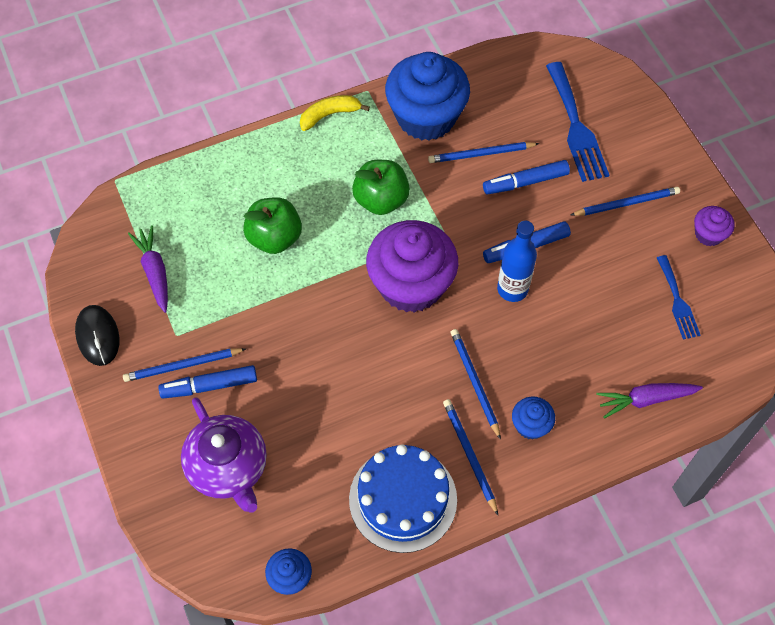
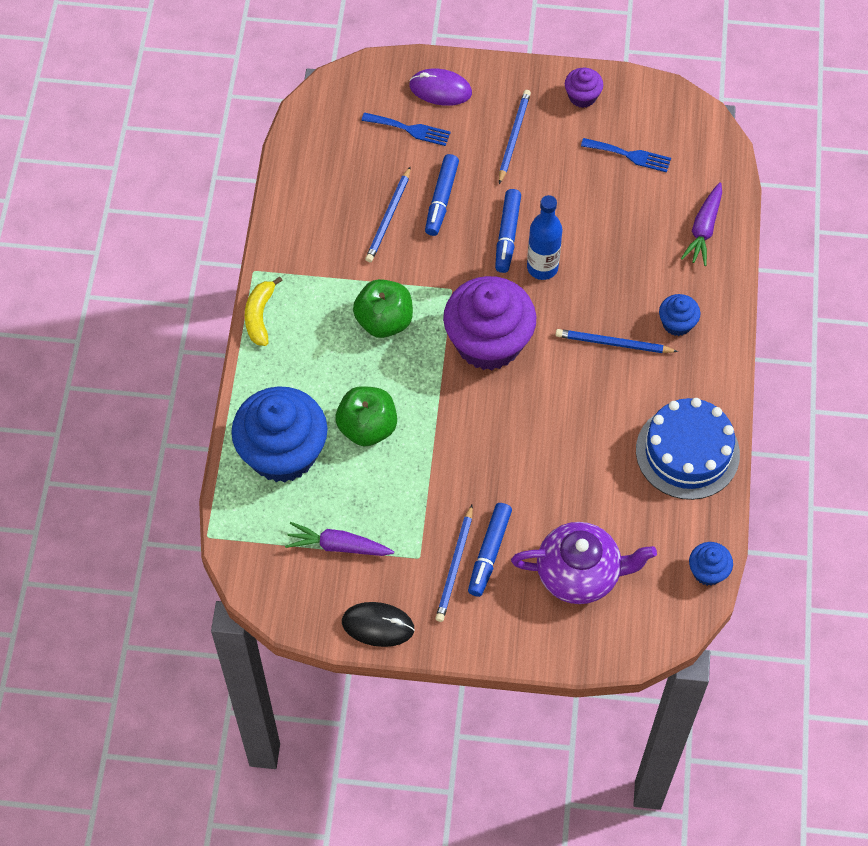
camera: 60 degrees left, 0 degrees up
blue cupcake [385,52,470,141] -> blue cupcake moved to [231,386,328,483]
blue pencil [443,399,498,515] -> none
blue fork [546,62,609,182] -> blue fork [361,112,451,146], size x0.60
none -> purple mouse [409,69,472,106]

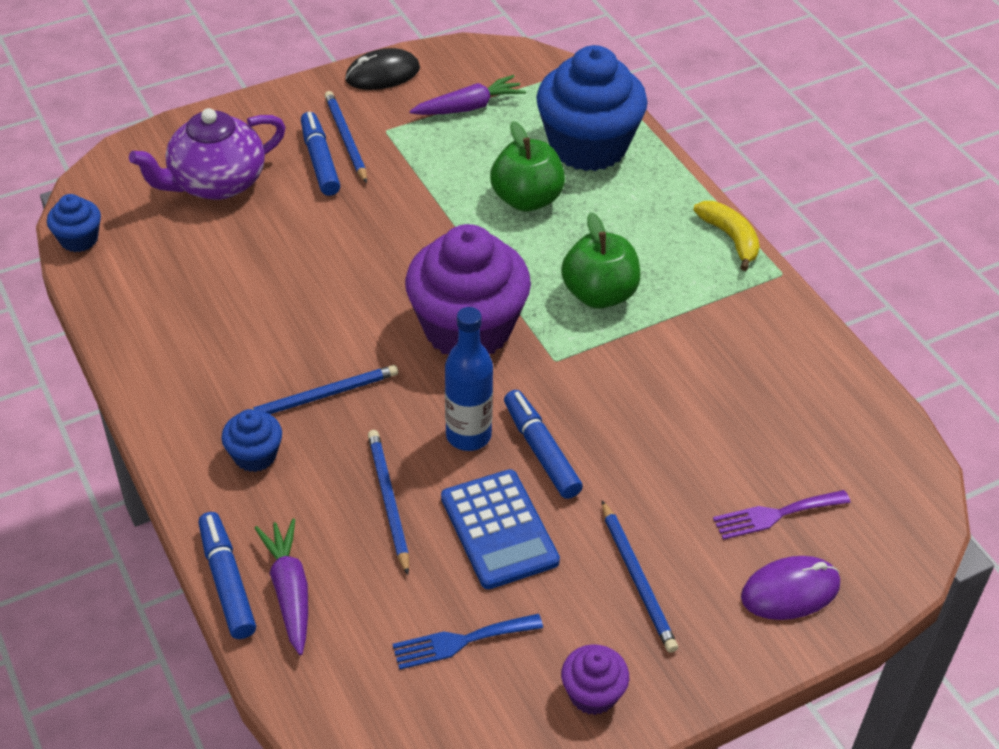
camera: 145 degrees right, 15 degrees down
blue fork [361,112,451,146] -> purple fork [713,490,851,540]
blue pencil [365,166,411,262] -> blue pencil moved to [368,430,409,575]
blue marker [425,154,459,236] -> blue marker moved to [199,512,256,639]
blue cake [636,398,740,500] -> none
none -> blue calculator [441,469,560,589]

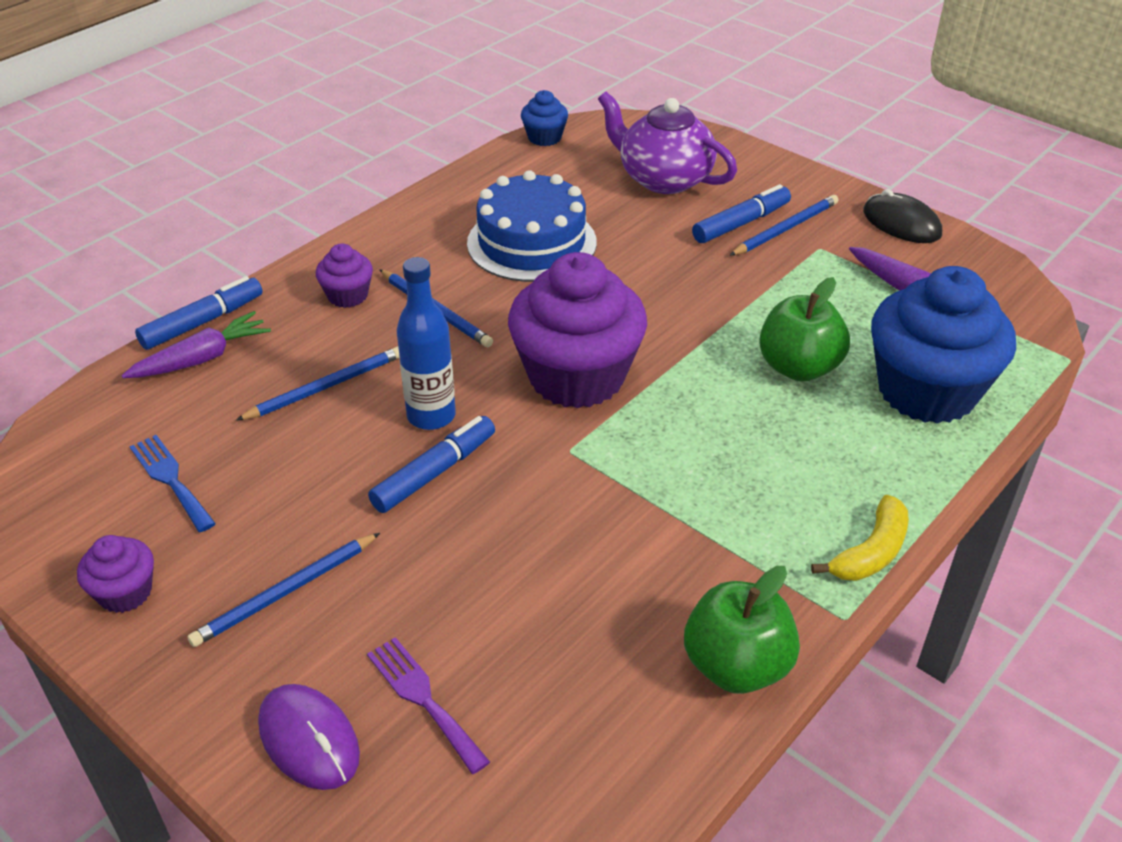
camera: 70 degrees right, 5 degrees down
blue cupcake [221,409,282,472] -> purple cupcake [316,244,373,308]
blue calculator [441,469,560,589] -> none
green apple [561,212,640,309] -> green apple moved to [684,566,800,694]
none -> blue cake [467,170,597,282]

